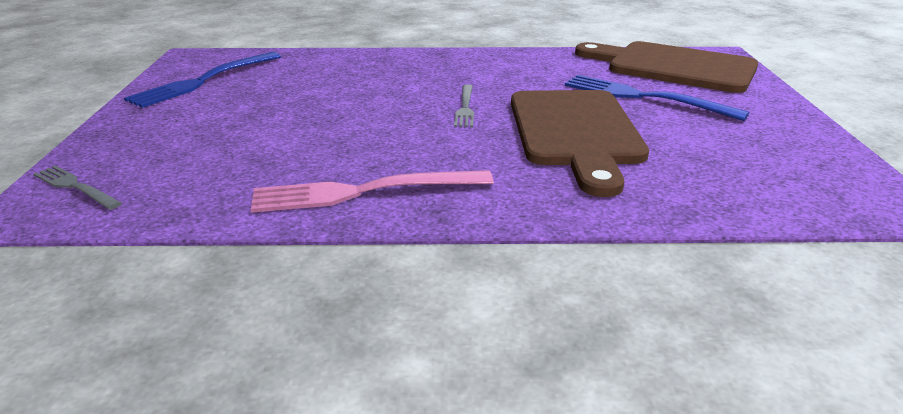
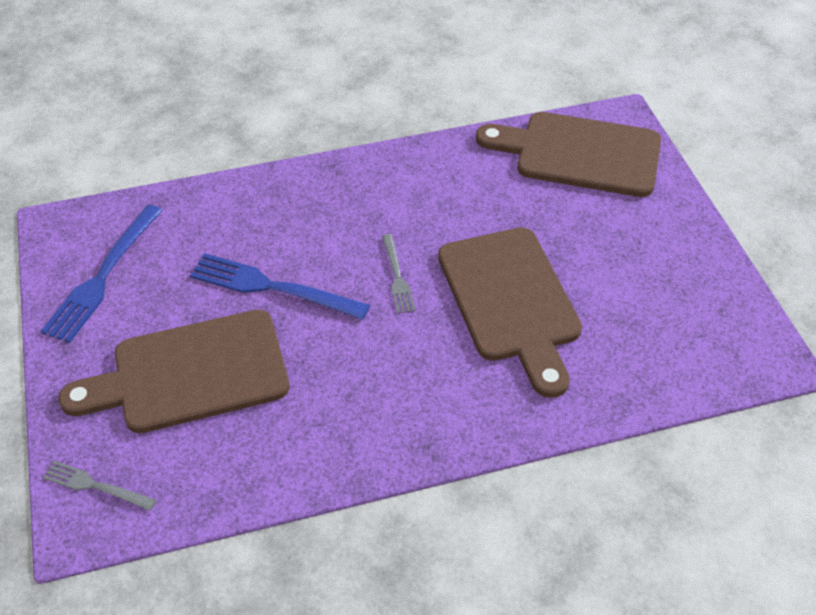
camera: 15 degrees left, 20 degrees up
pink fork [251,170,494,213] -> none
blue fork [565,75,749,121] -> blue fork moved to [190,253,370,320]
none -> brown cutting board [58,310,290,433]

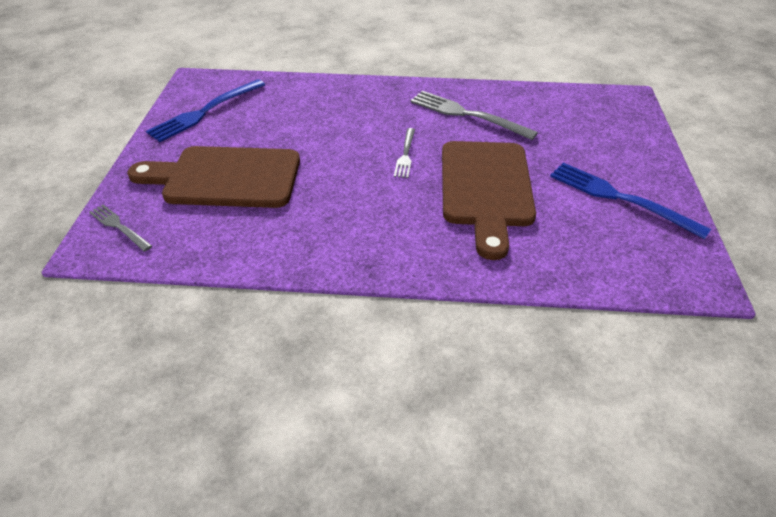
camera: 20 degrees right, 5 degrees down
blue fork [190,253,370,320] -> blue fork moved to [550,163,711,239]
brown cutting board [476,112,661,197] -> none
none -> grey fork [410,91,538,140]

